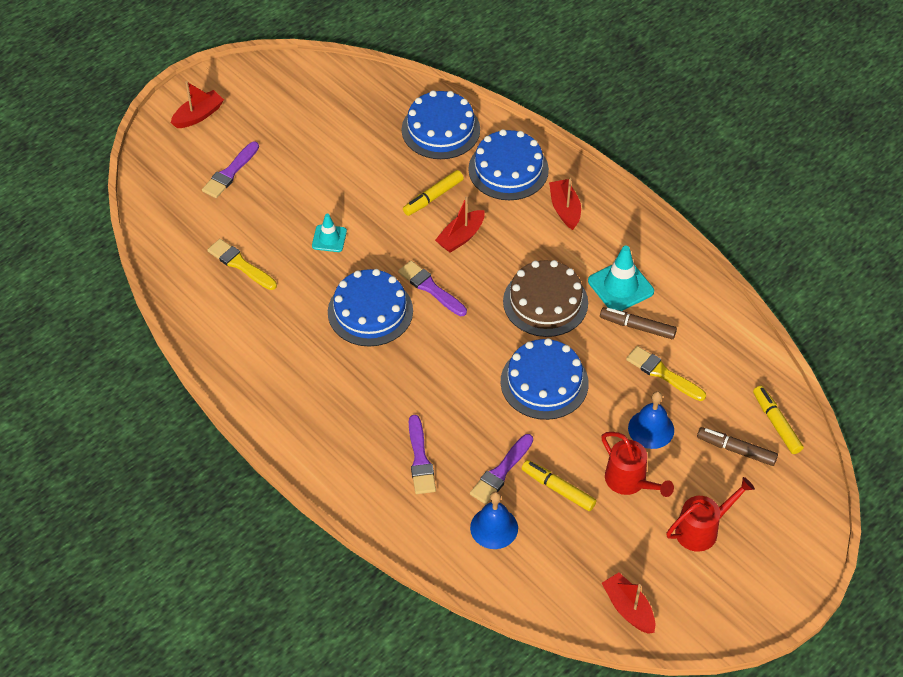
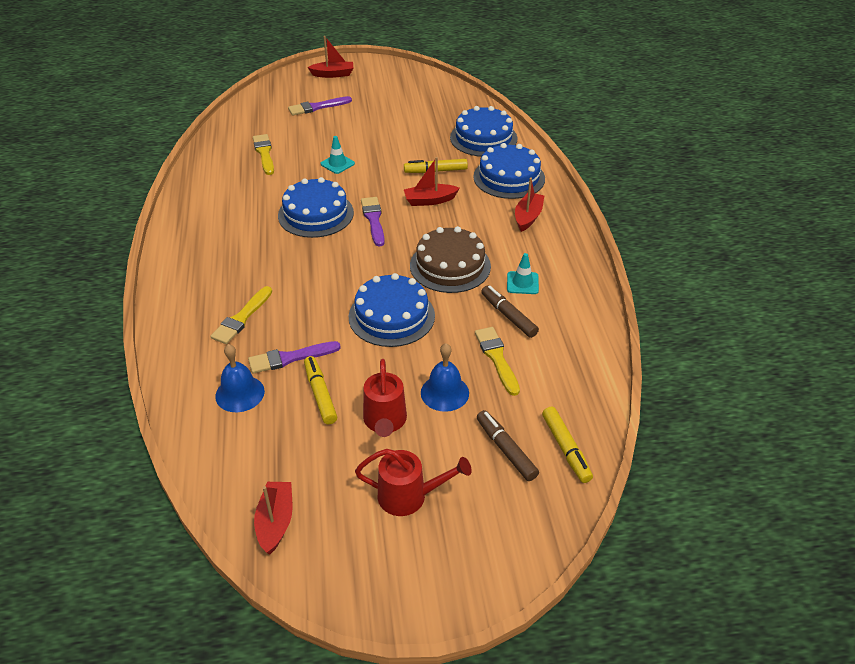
camera: 35 degrees right, 10 degrees down
purple brush [409,415,436,494] -> yellow brush [210,286,272,344]
turquoise traffic cone [588,246,654,311] -> turquoise traffic cone [507,253,539,294], size x0.62
yellow marker [753,386,804,454] -> yellow marker turned 150 degrees clockwise [542,407,593,483]

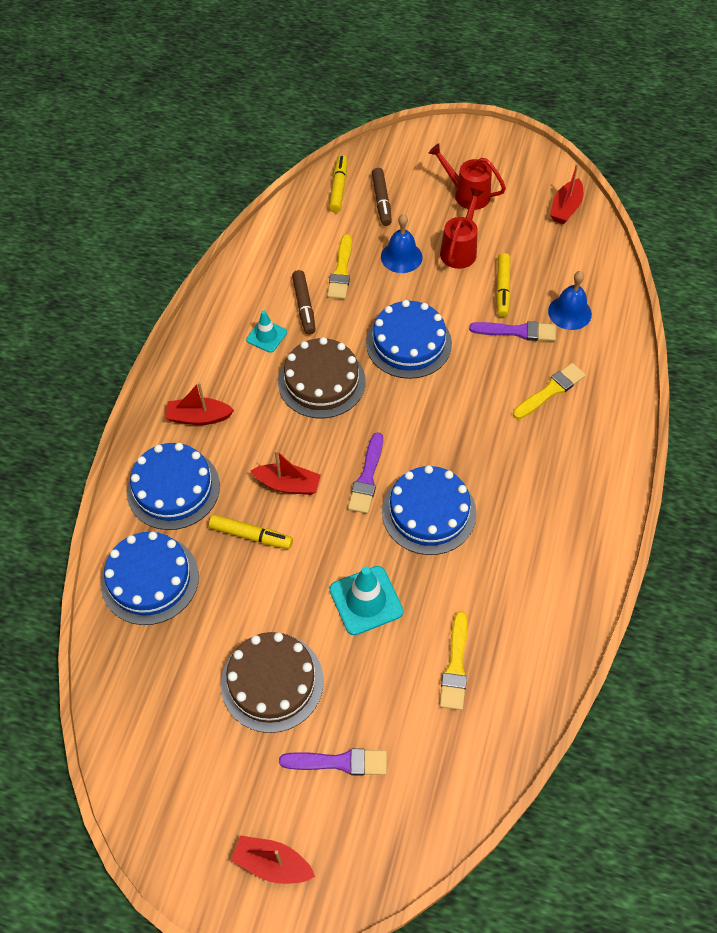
camera: 155 degrees left, 15 degrees up
turquoise traffic cone [320,136,355,174] -> turquoise traffic cone [329,566,403,635], size x1.62
red boat [515,178,544,232] -> red boat turned 45 degrees clockwise [166,382,234,425]
none -> brown cake [221,632,324,733]

